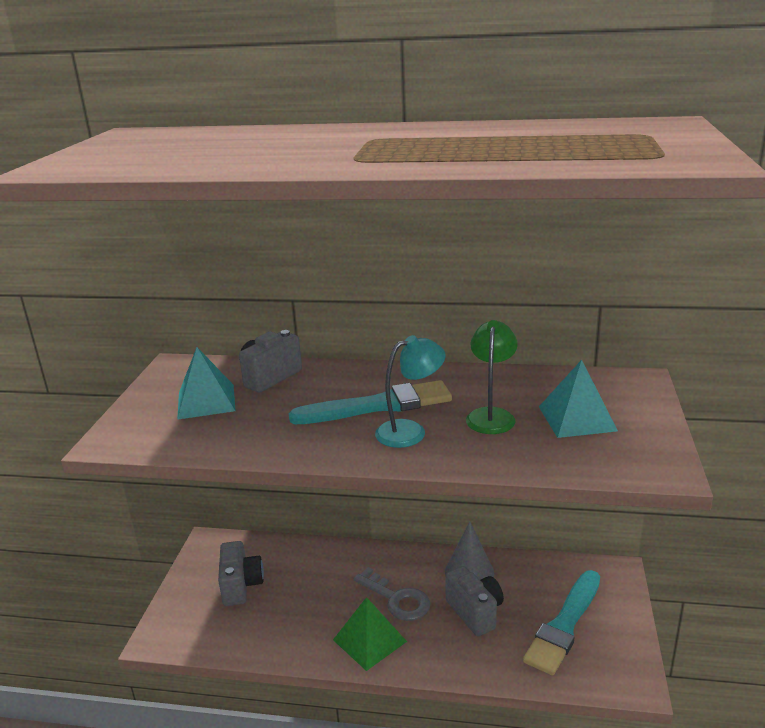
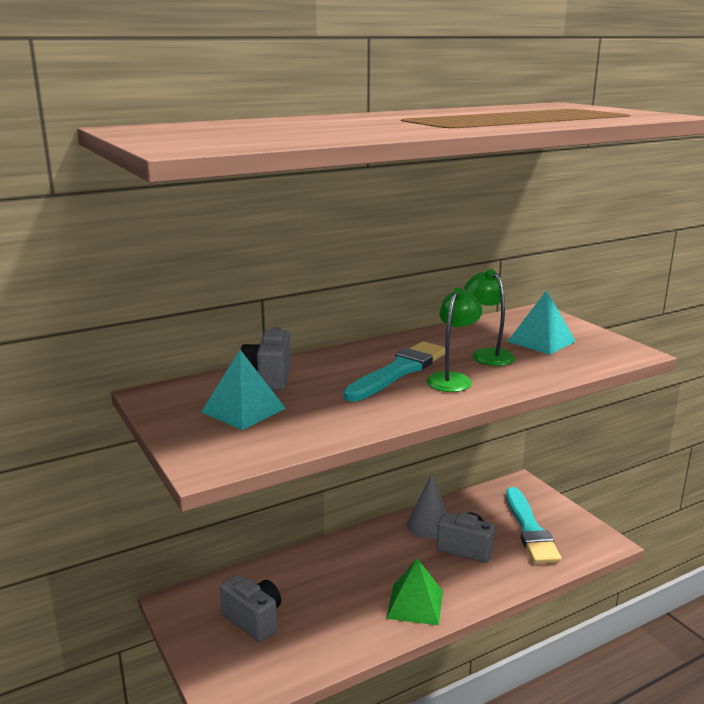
camera: 40 degrees left, 5 degrees down
grey key [354,567,430,621] -> none
turquoise lamp [375,335,446,448] -> green lamp [426,288,482,392]

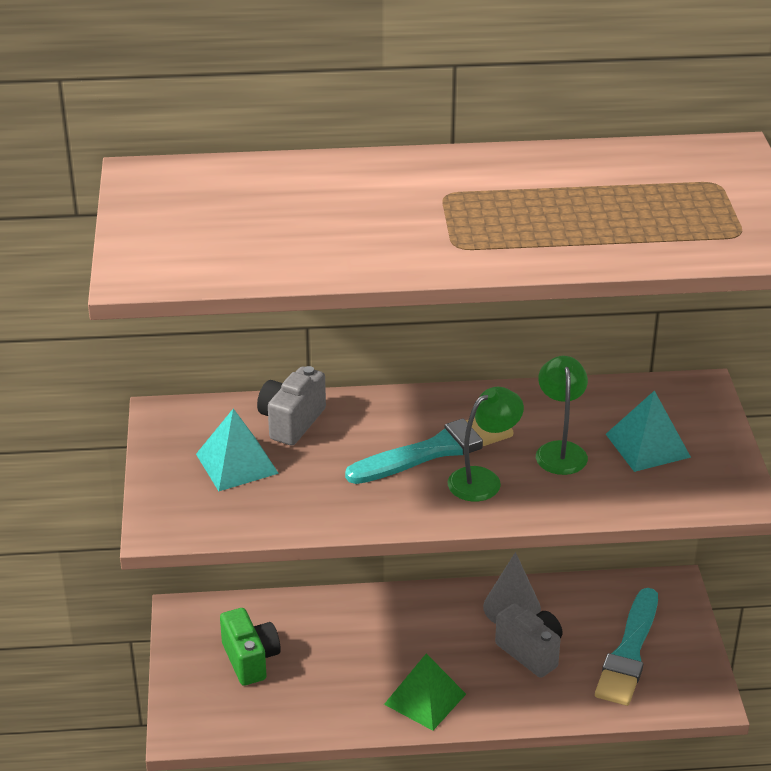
camera: 25 degrees right, 15 degrees up
grey camera [220,575,281,642] -> green camera [220,608,281,686]

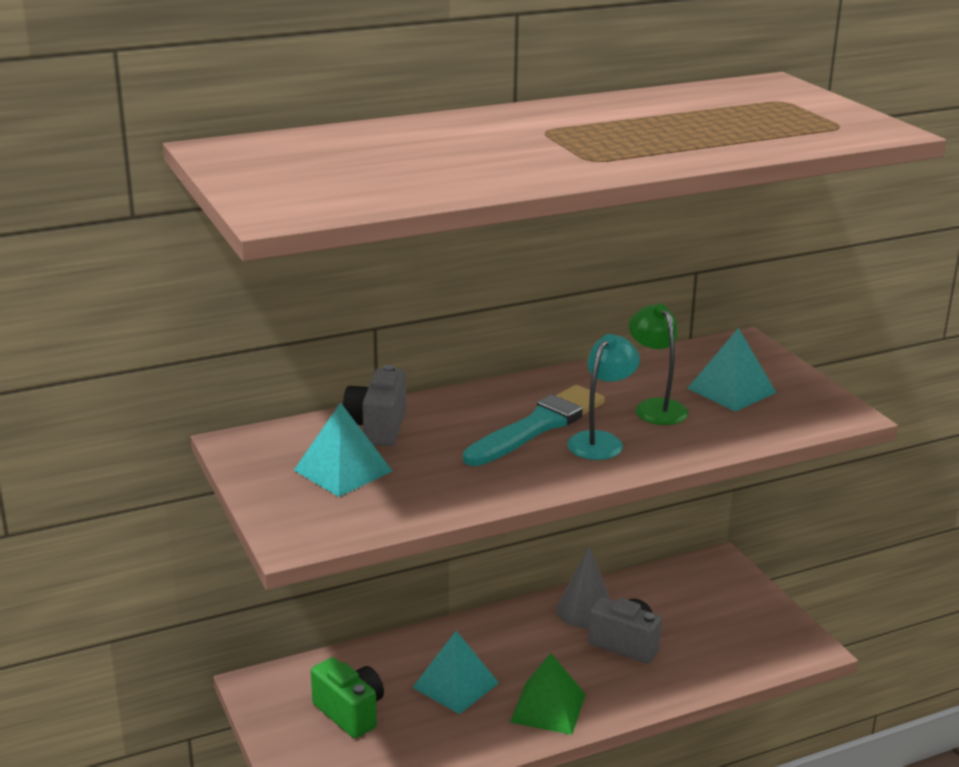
camera: 20 degrees left, 10 degrees down
green lamp [448,387,524,501] -> turquoise lamp [567,334,640,460]
turquoise brush [595,588,658,706] -> none
none -> turquoise pyramid [412,631,499,714]

